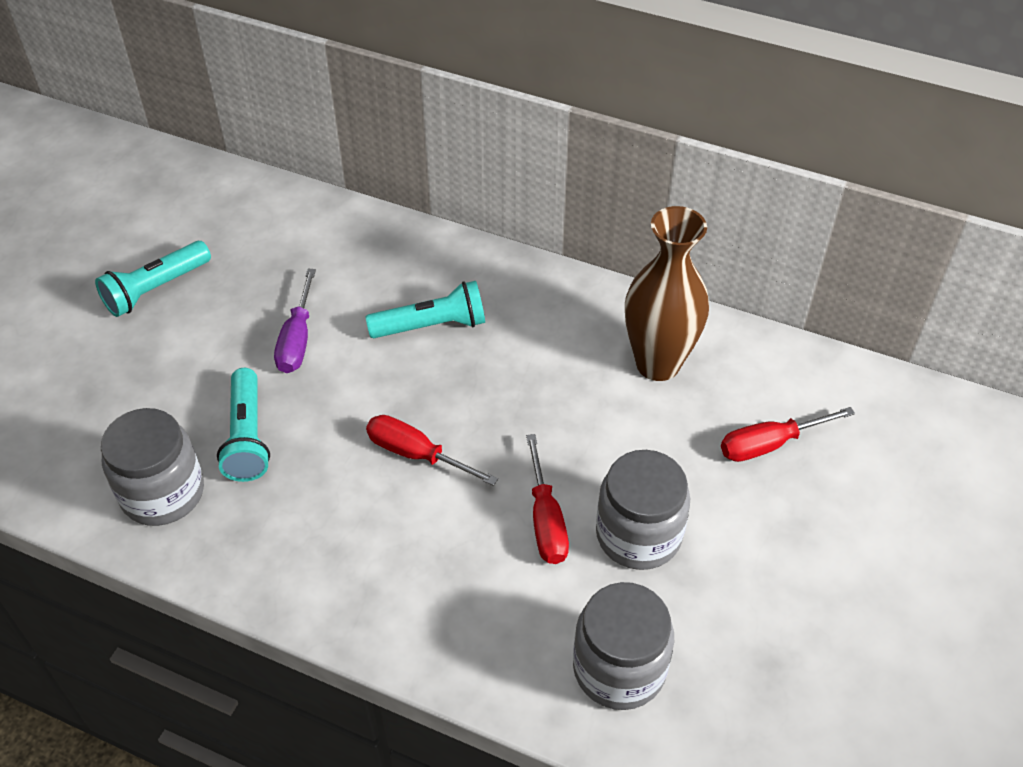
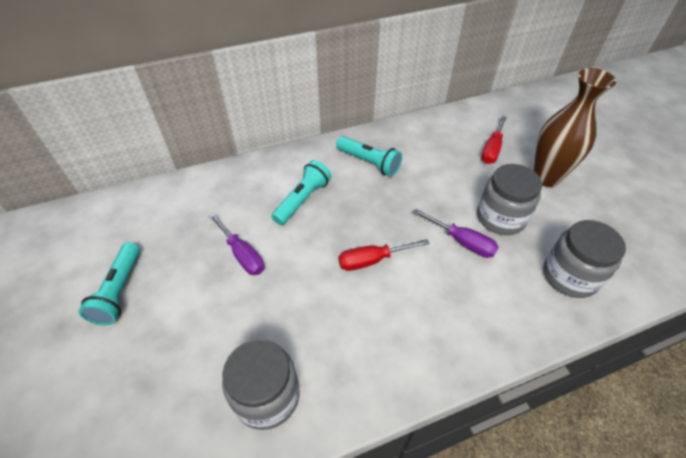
camera: 45 degrees left, 0 degrees up
turquoise flashlight [217,368,270,482] -> turquoise flashlight moved to [336,136,402,177]
red screwdriver [526,434,569,564] -> purple screwdriver [413,209,498,258]
brown vase [625,206,709,381] -> brown vase moved to [533,68,617,187]

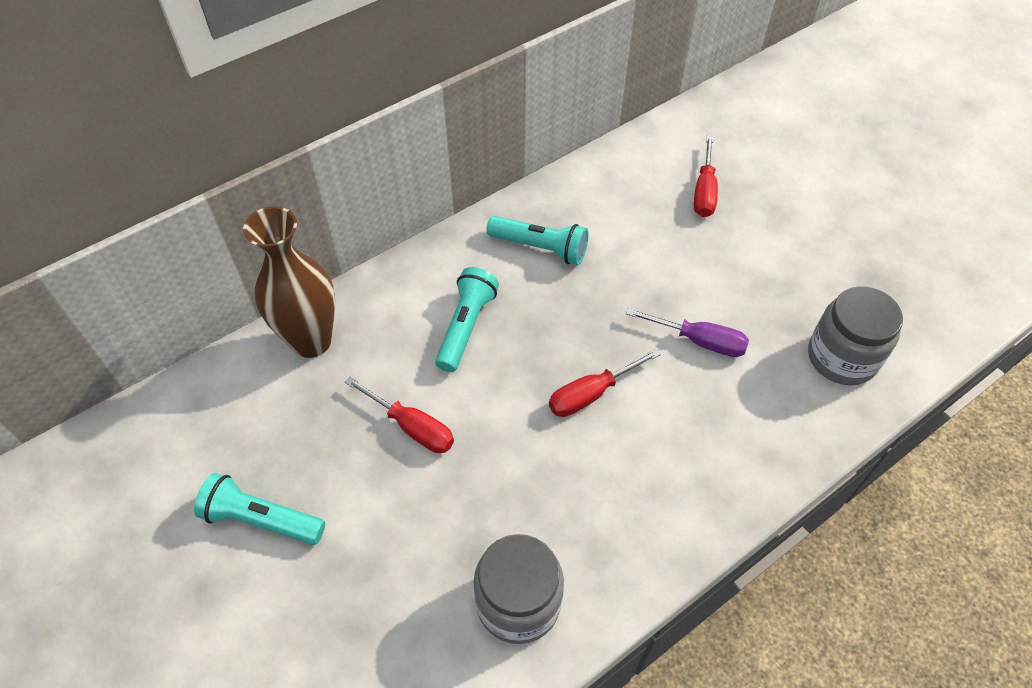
camera: 15 degrees left, 5 degrees up
turquoise flashlight [78,242,140,325] -> turquoise flashlight turned 120 degrees clockwise [194,473,325,545]
purple screwdriver [209,213,264,275] -> red screwdriver [345,377,454,453]
grey jar [477,164,542,235] -> none
brown vase [533,68,617,187] -> brown vase moved to [243,206,335,358]

